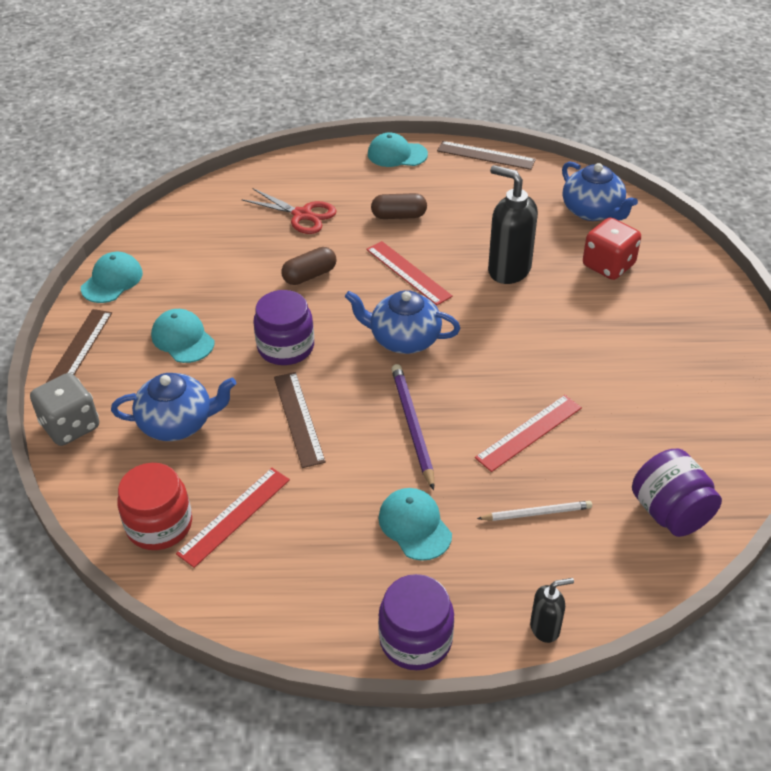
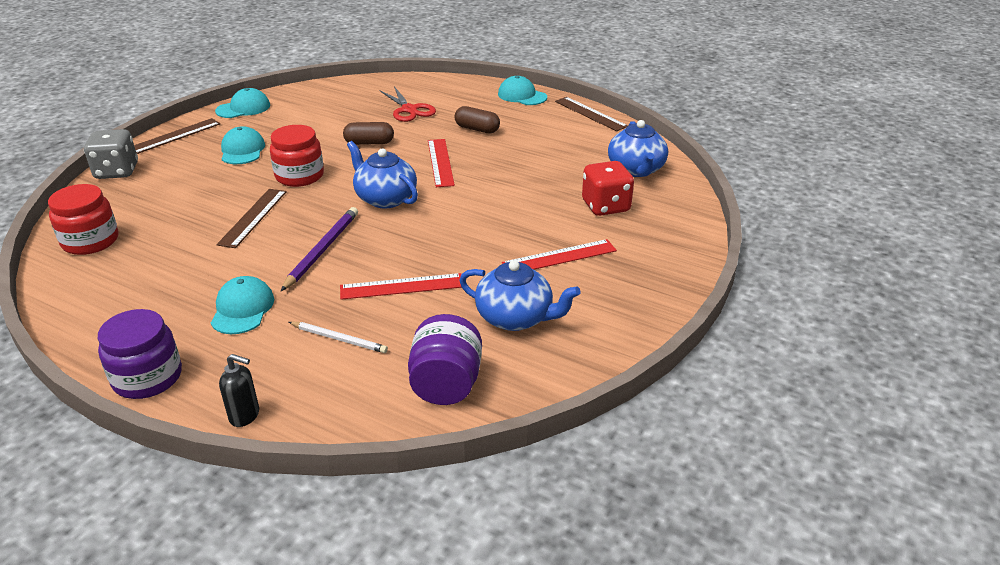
camera: 30 degrees right, 10 degrees down
blue teapot [111,373,236,441] -> blue teapot moved to [459,260,581,331]
red ruler [176,468,290,568] -> red ruler moved to [502,239,617,270]
purple jar [254,290,314,365] -> red jar [270,125,324,187]
black soap dispenser [488,165,538,284] -> none

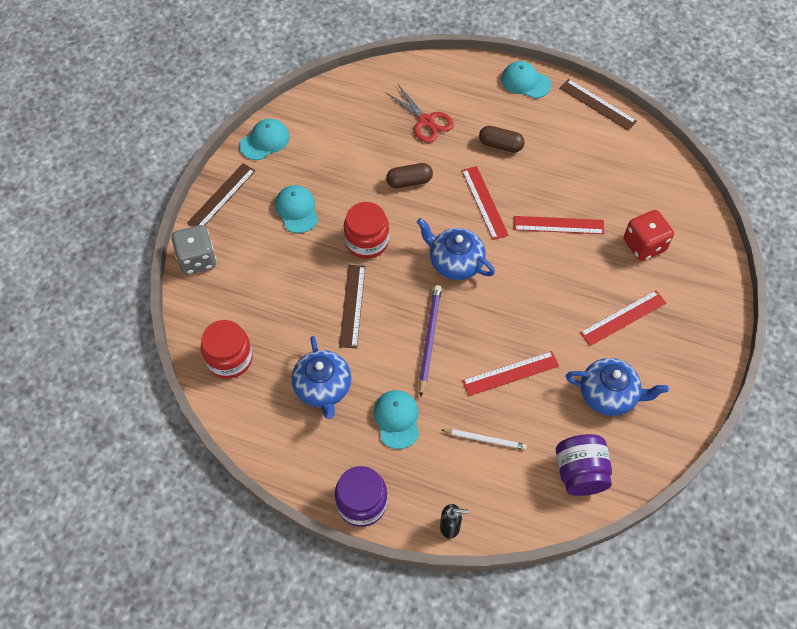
camera: 10 degrees left, 25 degrees up
blue teapot [608,120,668,177] -> blue teapot moved to [292,336,351,419]
none -> red ruler [514,216,604,234]

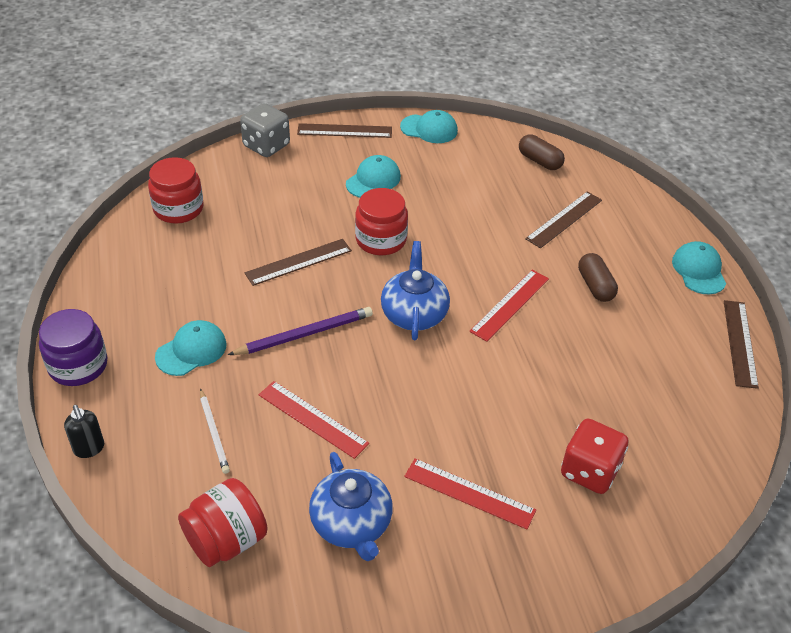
camera: 55 degrees right, 15 degrees down
blue teapot [292,336,351,419] -> none
red scissors [386,85,454,143] -> brown ruler [525,191,602,248]
brown capsule [386,163,433,188] -> brown capsule moved to [519,134,565,170]
red ruler [514,216,604,234] -> none
purple jar [556,434,612,496] -> red jar [178,478,268,567]

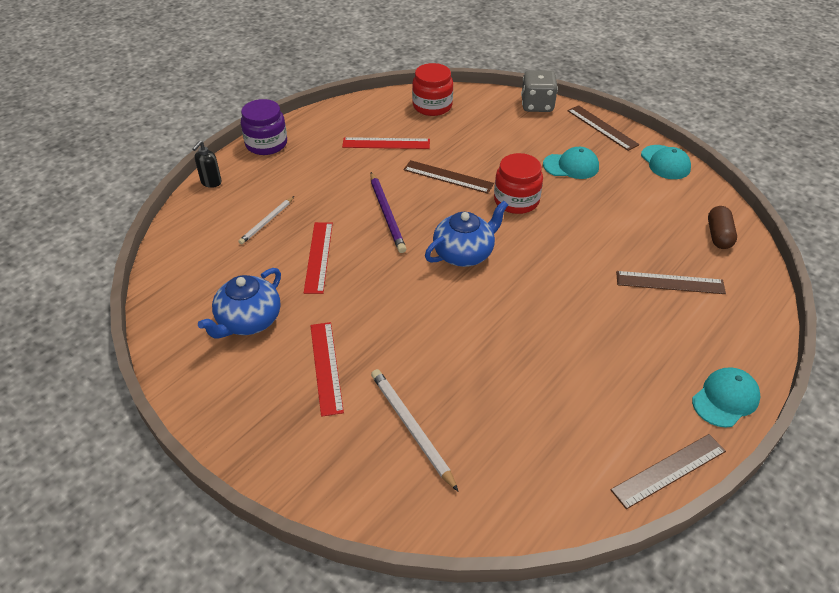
camera: 55 degrees right, 0 degrees up
turquoise cap [155,320,226,376] -> none
red jar [178,478,268,567] -> none
purple pencil [228,307,373,355] -> purple pencil turned 45 degrees clockwise [370,172,406,253]
red ruler [470,270,549,342] -> red ruler moved to [342,137,430,149]
red dice [561,418,629,494] -> white pencil [371,369,459,492]
brown capsule [578,253,618,302] -> none

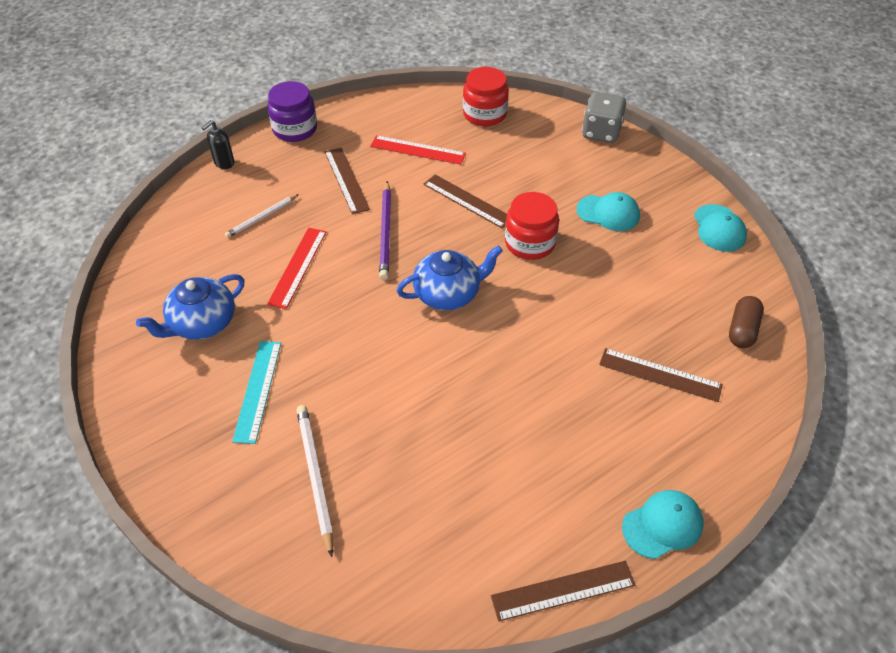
camera: 15 degrees right, 5 degrees up
red ruler [310,322,344,417] -> turquoise ruler [232,341,281,444]
brown ruler [567,105,639,151] -> brown ruler moved to [325,148,370,214]

